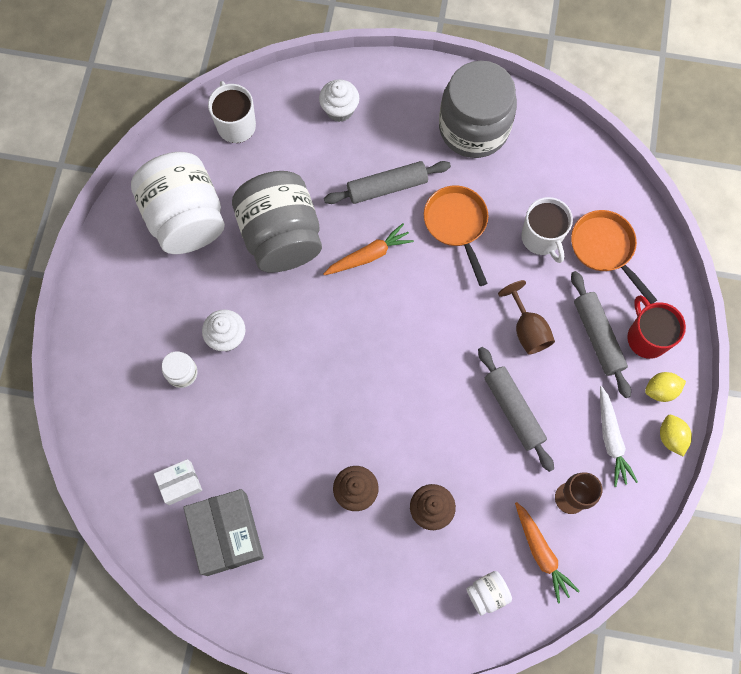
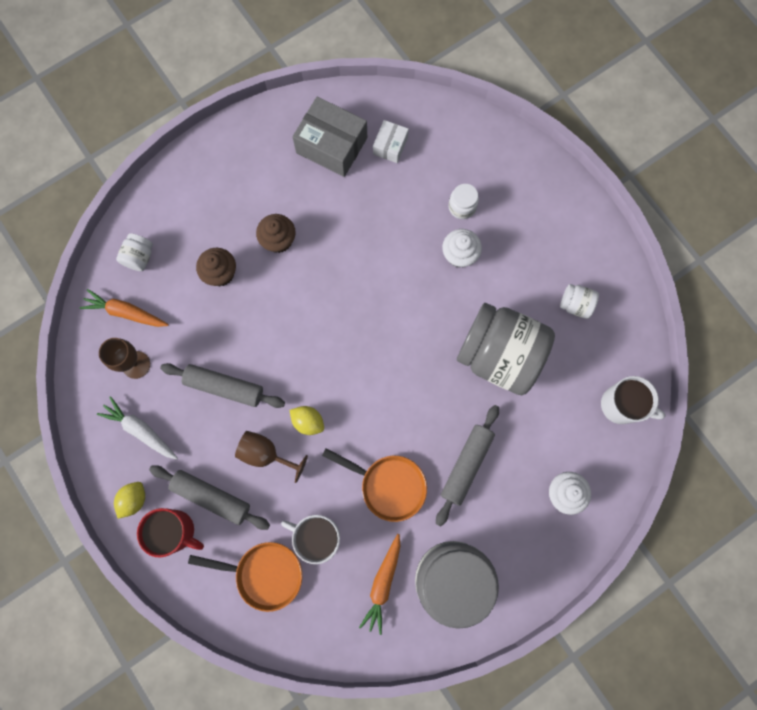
camera: 135 degrees right, 5 degrees up
white jar [131,152,225,254] -> white jar [560,284,599,319], size x0.41
orange carrot [323,223,414,275] -> orange carrot moved to [359,534,400,635]
yellow lemon [660,415,692,457] -> yellow lemon moved to [289,406,324,435]

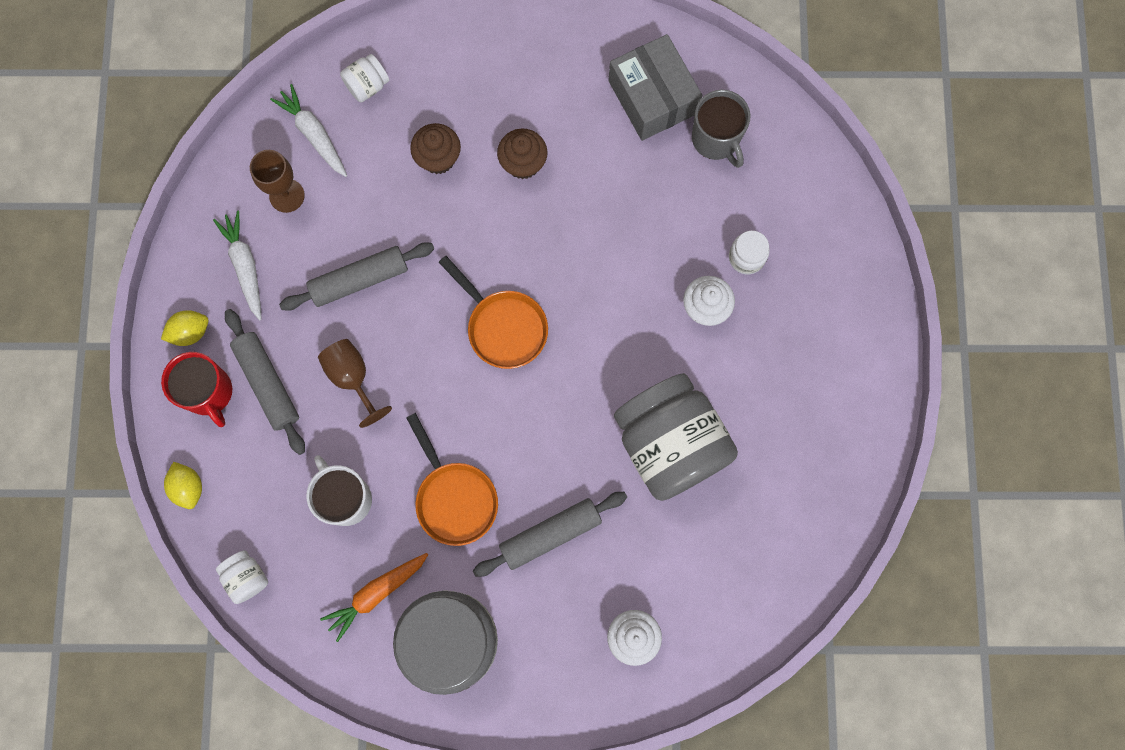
camera: 35 degrees right, 0 degrees up
orange carrot [80,289,169,327] -> white carrot [270,84,347,177]
grey rolling pin [160,363,285,408] -> grey rolling pin turned 75 degrees counterclockwise [279,242,434,311]
orange pan [188,542,302,612] -> orange pan moved to [439,256,548,369]
yellow lemon [289,406,324,435] -> yellow lemon moved to [164,462,202,509]
white box [373,120,409,163] -> grey mug [692,90,751,168]
white jar [560,284,599,319] -> white jar moved to [216,550,268,604]
white mug [601,376,666,424] -> none

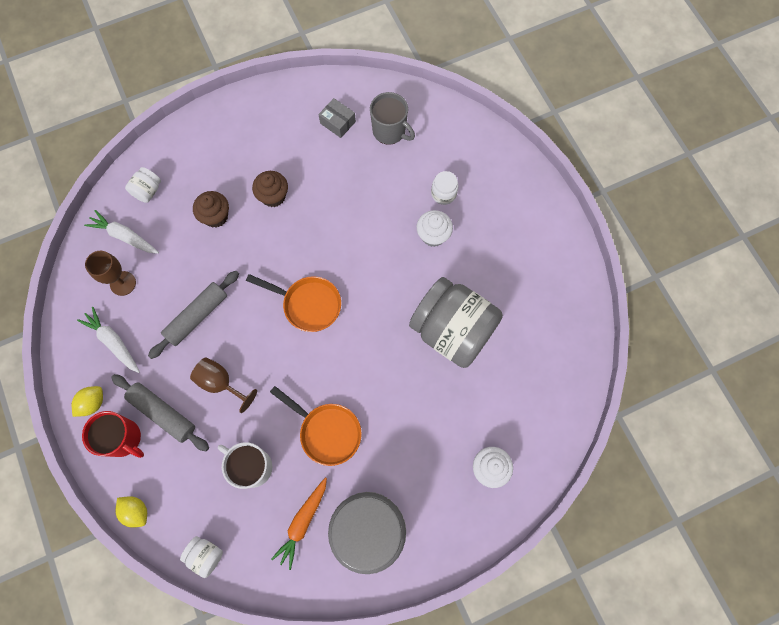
camera: 25 degrees left, 5 degrees down
grey rolling pin [473,492,627,577] -> none
grey box [608,34,702,141] -> grey box [318,98,356,138], size x0.54

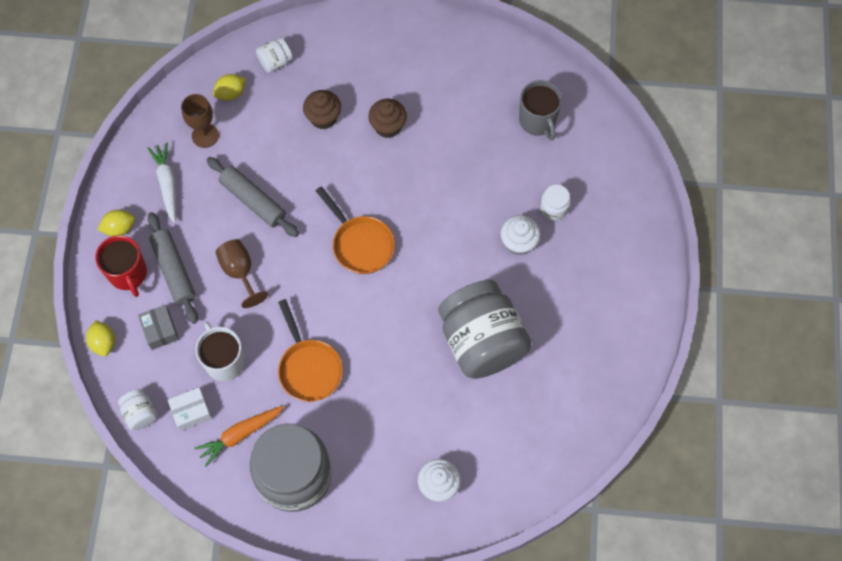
camera: 30 degrees right, 5 degrees down
white carrot [84,210,159,254] -> yellow lemon [213,74,246,101]
grey rolling pin [148,271,239,359] -> grey rolling pin turned 60 degrees clockwise [207,157,299,237]
grey box [318,98,356,138] -> grey box moved to [138,305,179,350]
none -> white box [168,388,212,431]

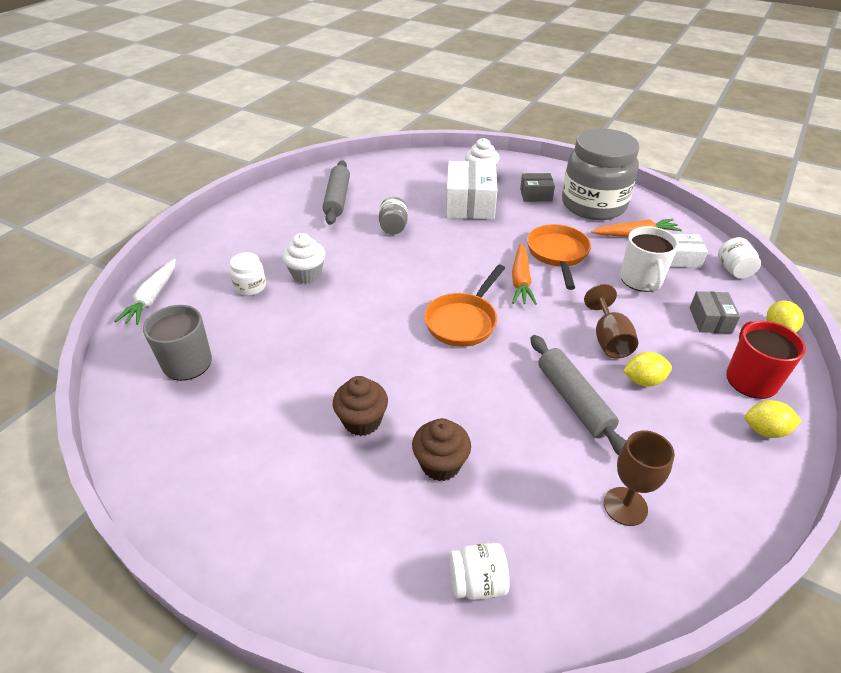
camera: 155 degrees left, 25 degrees down
white carrot [147,142,176,223] -> white carrot moved to [115,259,176,325]
grey rolling pin [148,212,198,324] -> grey rolling pin moved to [322,160,350,225]
yellow lemon [213,74,246,101] -> yellow lemon moved to [623,352,672,387]
orange pan [316,186,395,274] -> orange pan turned 135 degrees counterclockwise [424,265,505,347]
grey jar [438,280,532,379] -> grey jar [379,197,408,235], size x0.41
none -> white box [446,161,497,220]
none -> orange carrot [512,243,537,305]
none -> grey box [520,173,555,202]

